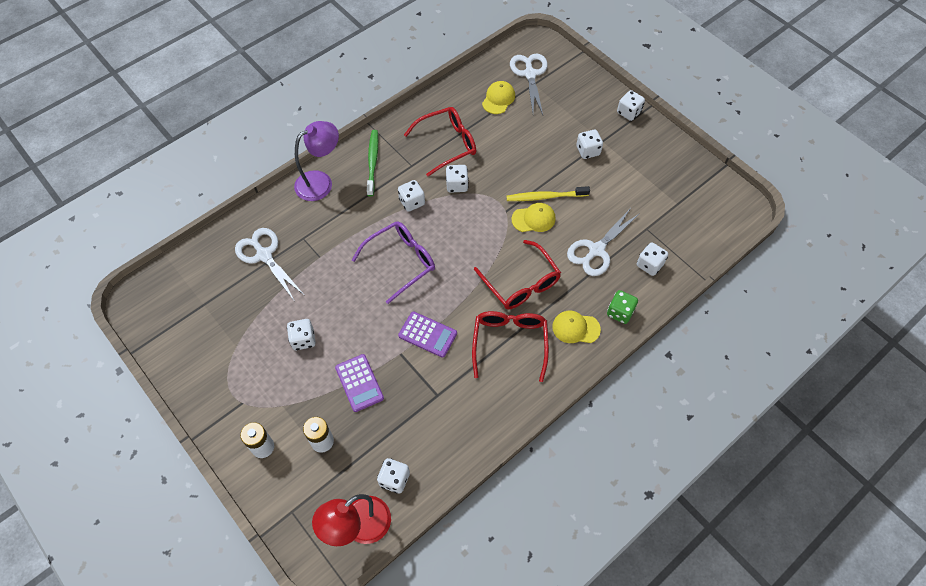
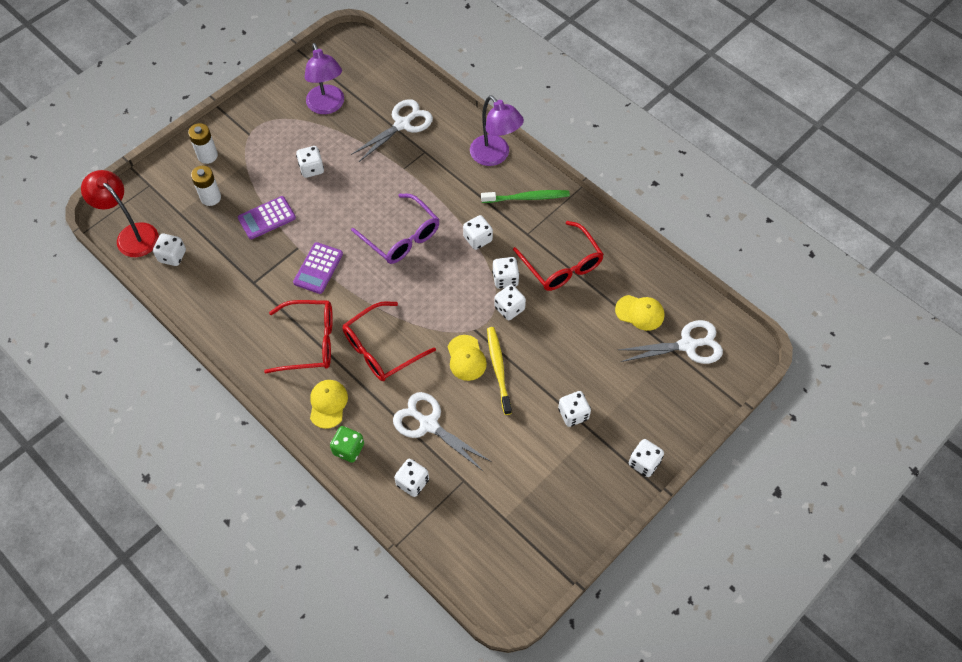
camera: 85 degrees right, 0 degrees up
none -> purple lamp [305,43,344,114]
none -> white dice [494,284,526,320]

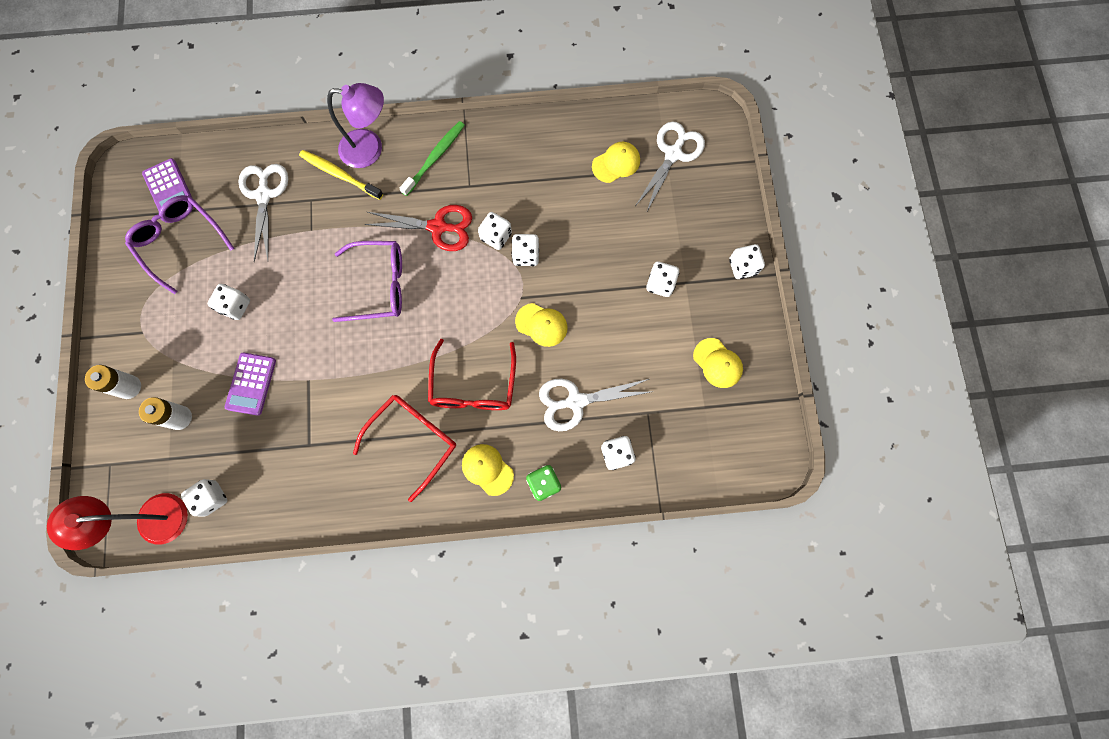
camera: 50 degrees left, 15 degrees up
purple calculator [293,242,343,294] -> purple calculator moved to [142,158,192,211]
purple lamp [305,43,344,114] -> purple glasses [125,195,235,294]
white dice [463,215,493,250] -> red scissors [365,205,472,251]
yellow toothbrush [487,327,512,415] -> yellow toothbrush moved to [299,150,383,200]
red glasses [513,221,604,291] -> none
none -> yellow cap [693,338,743,388]

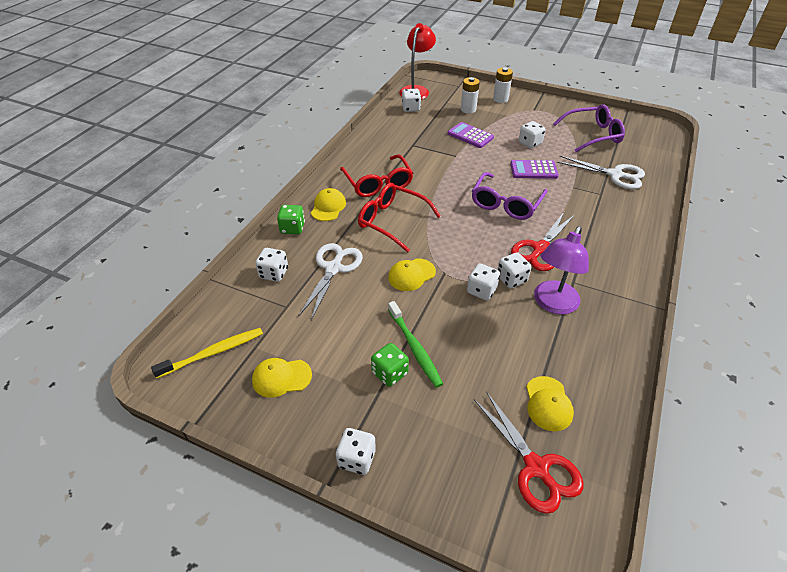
camera: 120 degrees right, 30 degrees down
purple calculator [142,158,192,211] -> purple calculator moved to [510,160,559,179]
yellow toothbrush [299,150,383,200] -> yellow toothbrush moved to [151,328,263,378]
purple lamp [327,83,384,168] -> purple lamp moved to [534,226,589,315]
green toothbrush [399,121,465,196] -> green toothbrush moved to [388,301,443,388]
yellow cap [462,444,514,496] -> yellow cap turned 60 degrees counterclockwise [311,188,346,221]
white scissors [636,121,705,213] -> red scissors [474,391,583,514]
white dice [646,261,679,297] -> green dice [371,343,409,387]

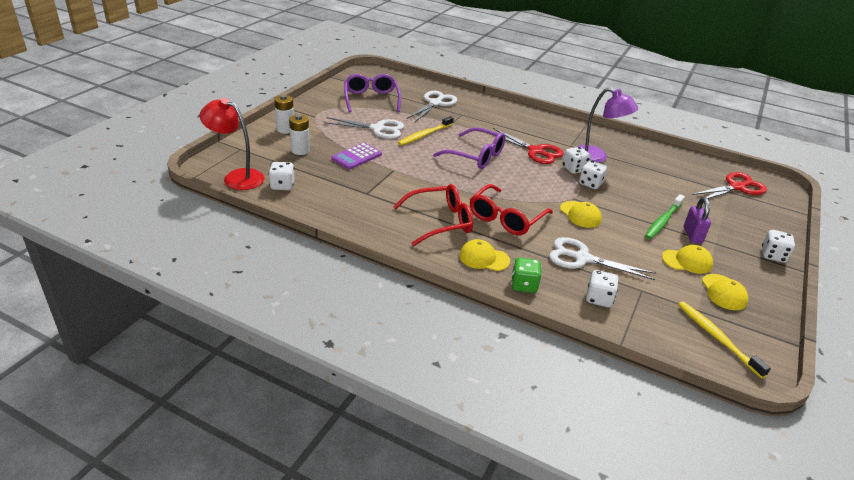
camera: 90 degrees left, 10 degrees down
green dice [371,343,409,387] -> purple padlock [684,197,711,243]
green toothbrush [388,301,443,388] -> green toothbrush turned 150 degrees clockwise [645,194,685,239]
purple calculator [510,160,559,179] -> yellow toothbrush [398,116,454,146]
white dice [519,121,546,148] -> white scissors [324,117,404,139]
yellow cap [526,376,574,431] -> yellow cap moved to [662,245,713,274]

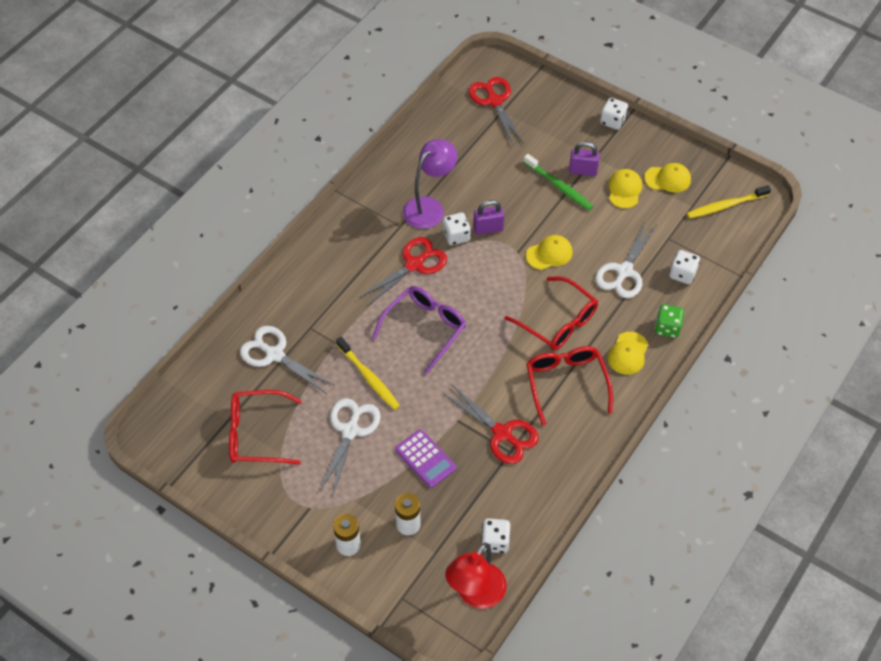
camera: 80 degrees left, 20 degrees up
purple glasses [344,74,401,112] -> red glasses [229,390,302,465]
white dice [579,160,607,189] -> purple padlock [473,200,504,235]
none -> red scissors [443,385,539,464]

